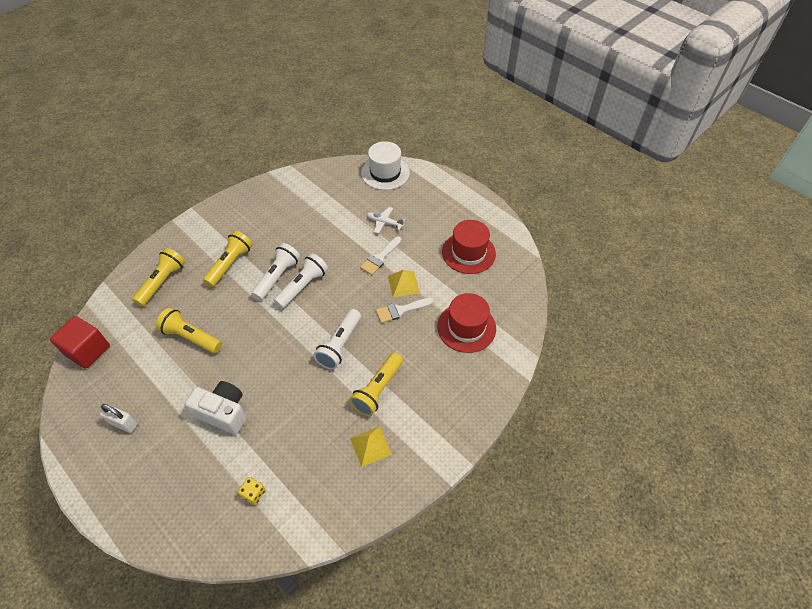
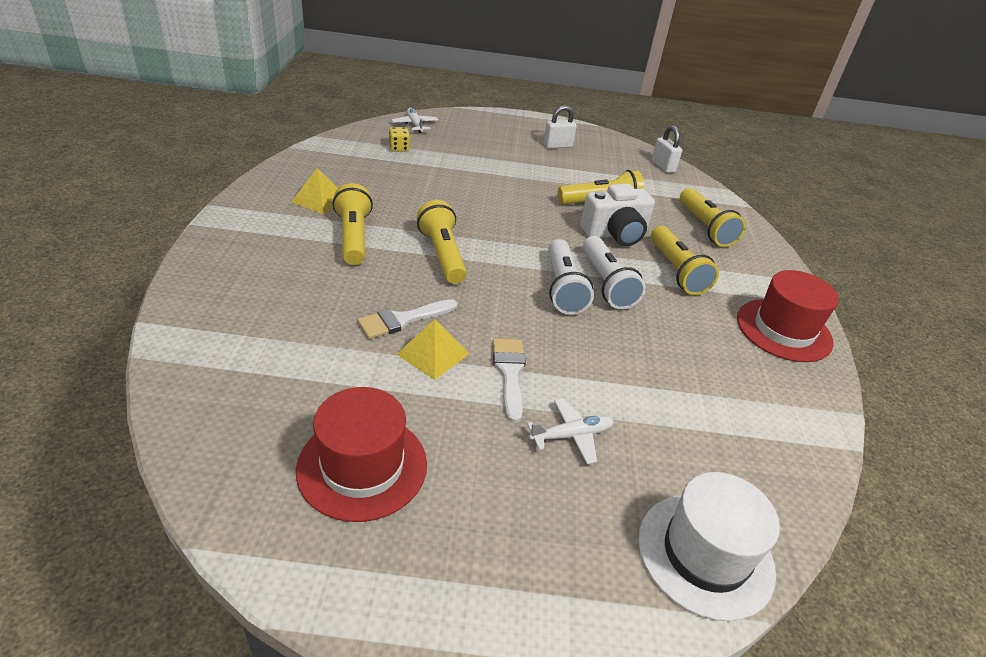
camera: 135 degrees right, 15 degrees down
red cube [50,316,110,369] -> white padlock [652,125,682,173]
white camera [185,381,247,435] -> white camera moved to [580,184,655,246]
white flashlight [314,309,361,369] -> yellow flashlight [417,200,467,284]
white brush [376,298,434,323] -> white brush turned 150 degrees counterclockwise [358,299,457,339]
red hat [437,293,496,353] -> red hat moved to [737,270,839,362]
none -> white plane [391,108,438,133]

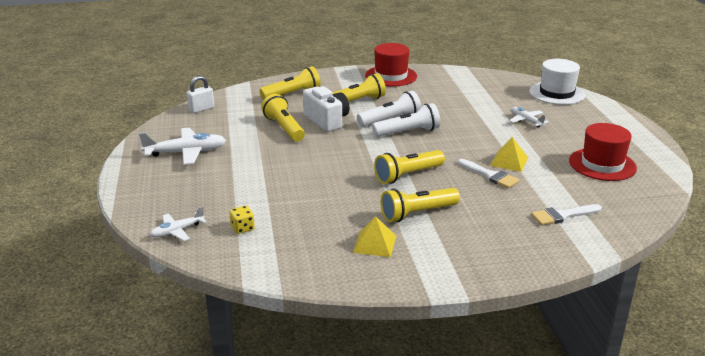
camera: 100 degrees left, 10 degrees down
white brush [493,338,526,423] -> white brush moved to [531,204,602,226]
white padlock [544,105,577,149] -> white plane [139,128,226,165]

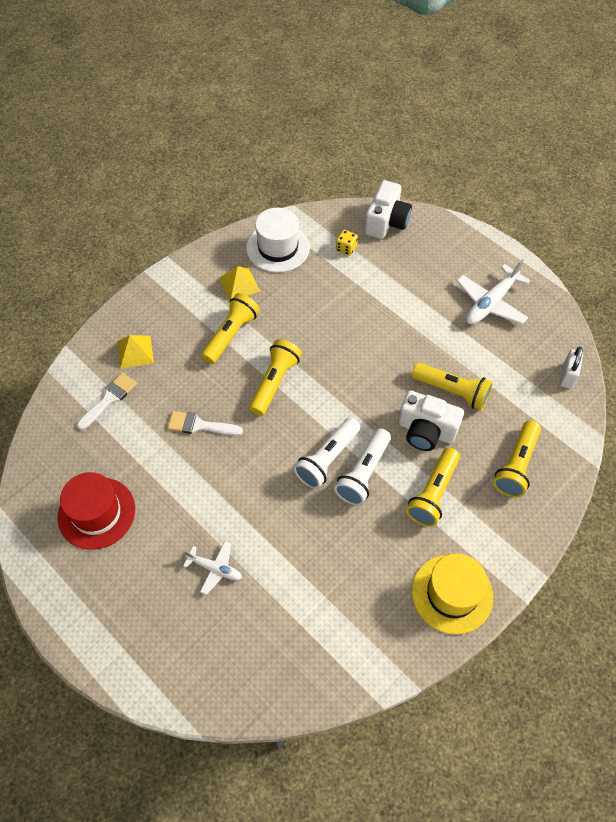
camera: 145 degrees right, 30 degrees up
white plane [150,206,207,241] -> white camera [365,180,412,239]
red hat [365,43,417,87] -> yellow hat [412,553,493,635]
yellow pyramid [490,137,528,172] -> yellow pyramid moved to [117,335,154,369]
white hat [529,59,585,105] -> white hat moved to [246,208,310,273]

